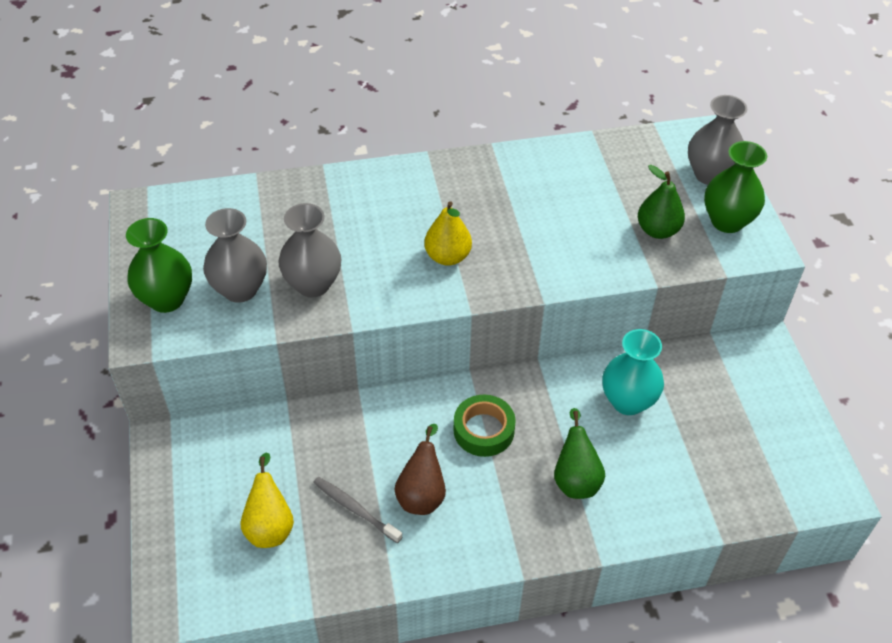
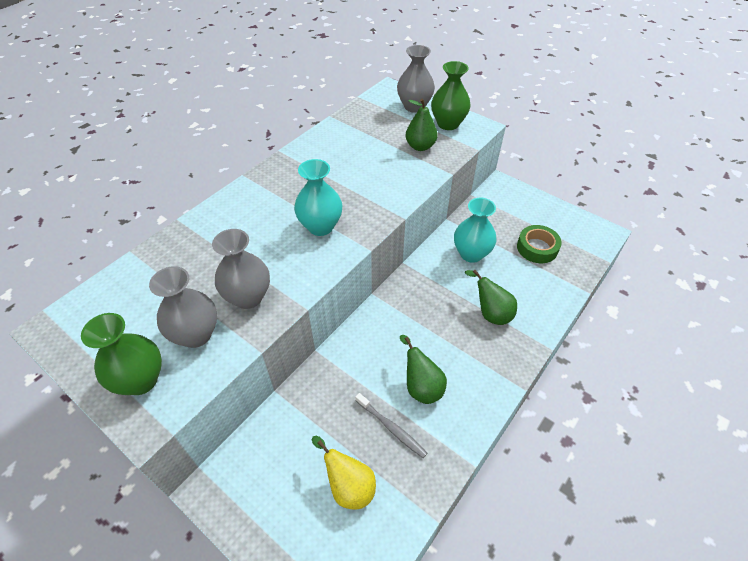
camera: 40 degrees left, 0 degrees up
grey toothbrush [313,477,402,543] -> grey toothbrush turned 135 degrees counterclockwise [355,393,427,458]
brown pear [394,424,446,515] -> green pear [400,335,447,404]
yellow pear [424,201,472,266] -> turquoise vase [294,159,342,236]
green tape [454,395,516,457] -> green tape moved to [517,225,562,263]

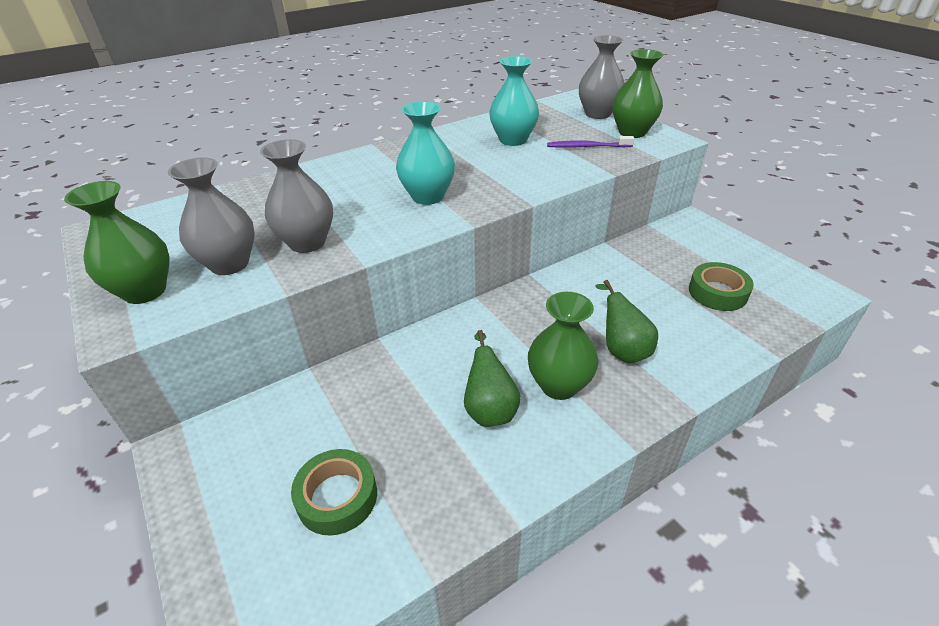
camera: 20 degrees right, 10 degrees down
yellow pear [311,436,376,510] -> green tape [291,449,377,536]
grey toothbrush [355,393,427,458] -> none
green pear [406,99,438,151] -> purple toothbrush [547,136,634,148]
turquoise vase [454,198,497,263] -> turquoise vase moved to [489,56,539,146]
none -> green vase [528,292,598,400]

